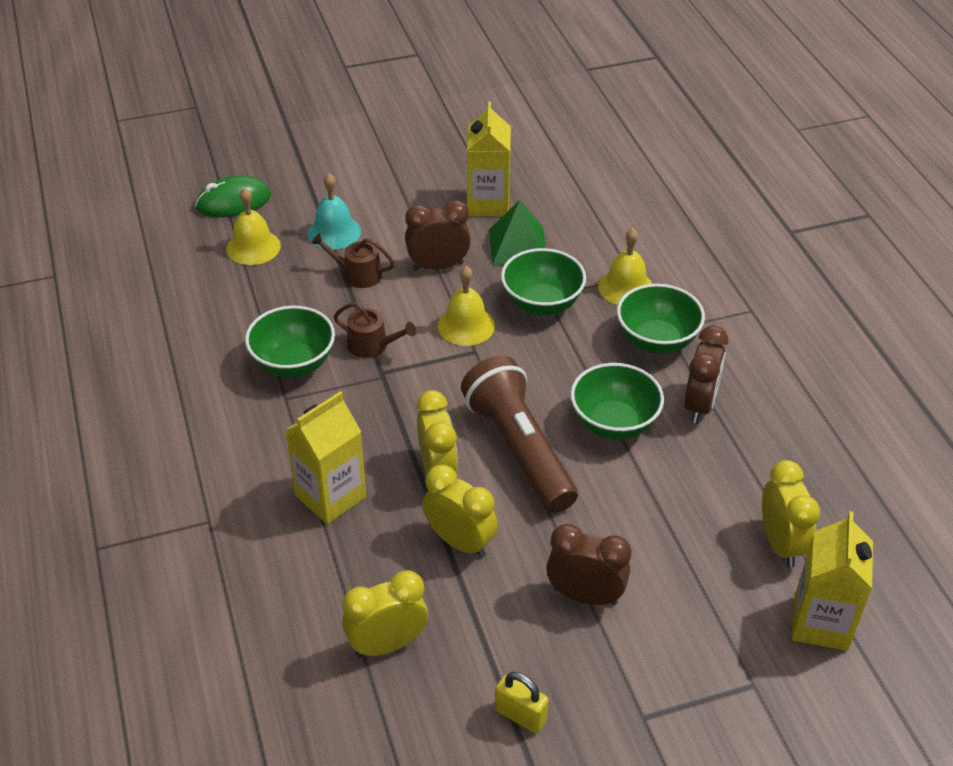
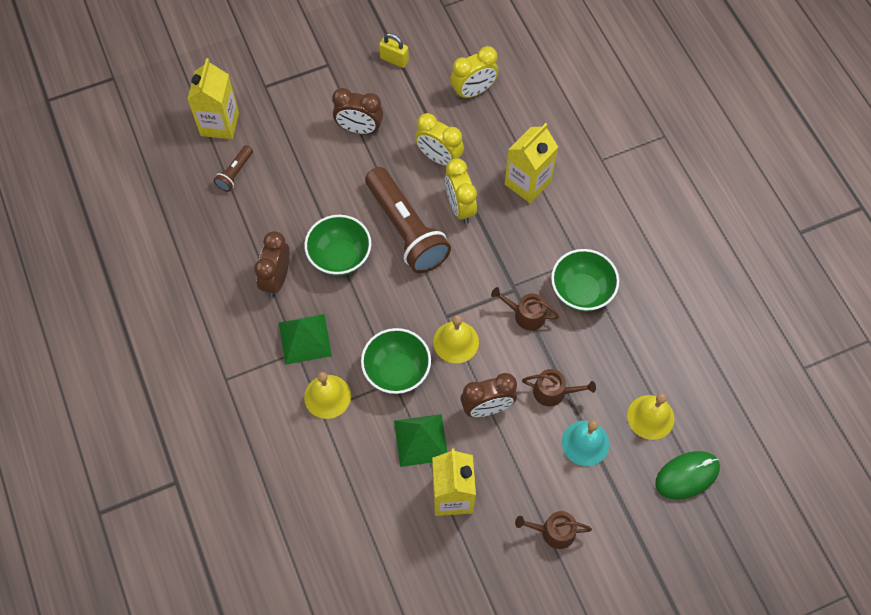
camera: 175 degrees right, 20 degrees up
green bowl [617,284,705,354] -> green pyramid [279,314,332,365]
yellow clock [762,460,820,567] -> brown flashlight [214,145,253,192]
none -> brown watering can [515,511,592,549]

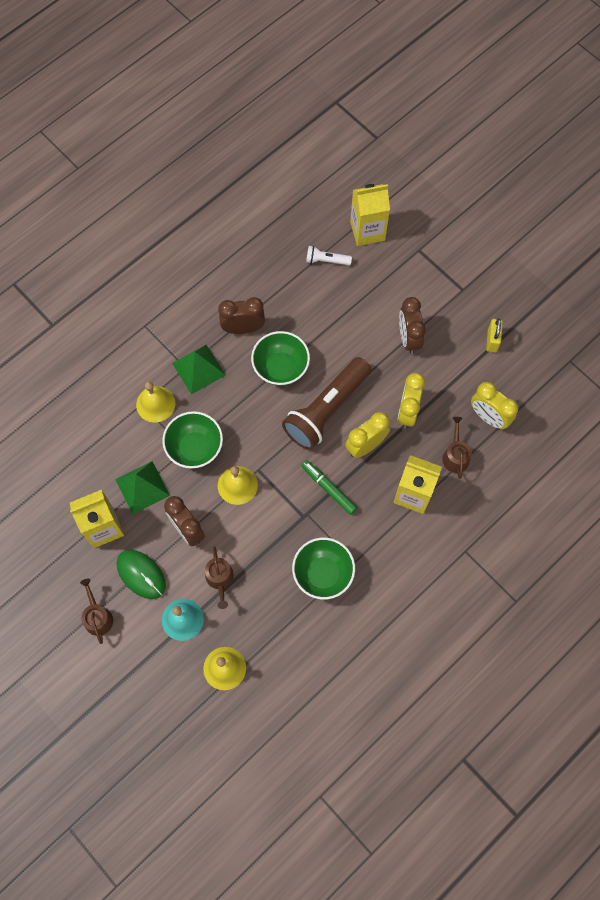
camera: 70 degrees right, 5 degrees up
brown flashlight [214,145,253,192] -> white flashlight [306,246,352,265]
brown watering can [491,287,559,331] -> brown watering can moved to [442,417,472,479]
green mouse [655,451,720,499] -> green mouse moved to [117,550,166,599]
none -> green marker [301,460,357,515]

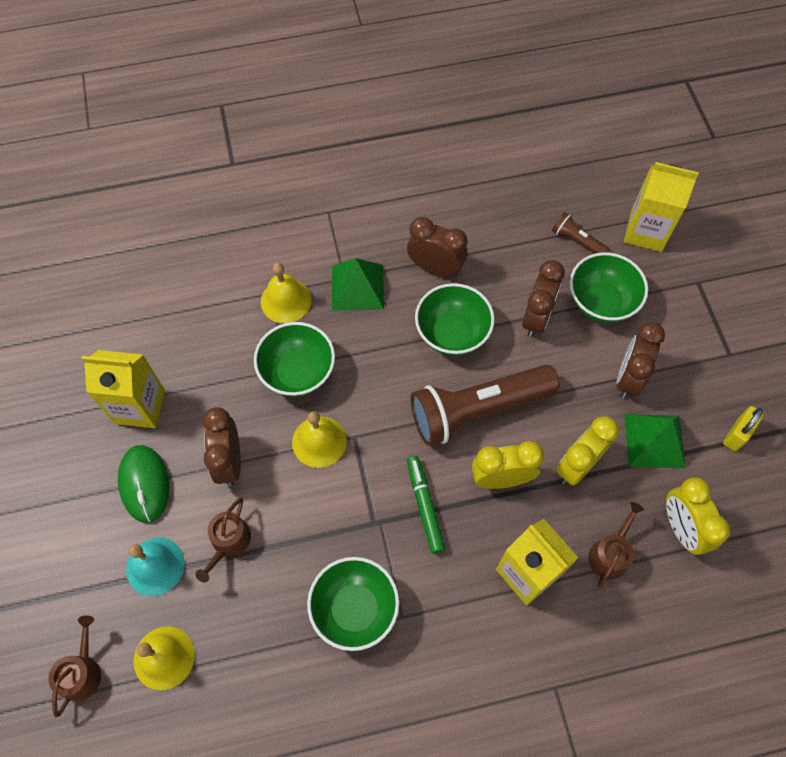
camera: 30 degrees right, 5 degrees down
brown watering can [80,579,113,644] -> brown watering can moved to [48,615,101,717]
green pyramid [115,461,170,514] -> green pyramid moved to [624,414,686,469]
white flashlight [306,246,352,265] -> brown flashlight [552,212,610,254]
none -> brown clock [522,260,565,338]
none -> green bowl [570,252,648,323]

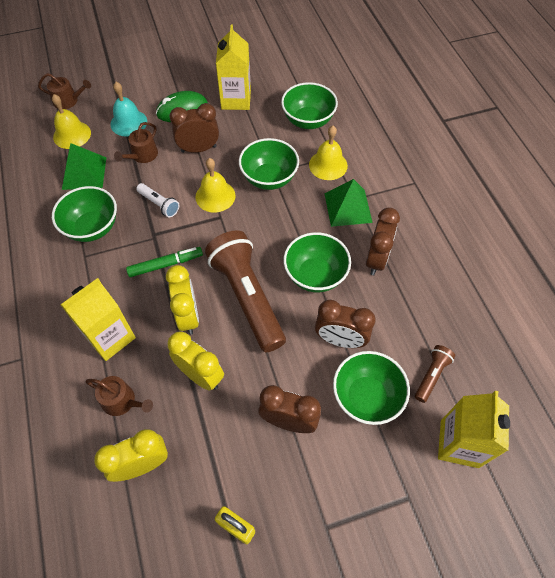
camera: 85 degrees right, 5 degrees down
brown watering can [195,498,251,582] -> brown watering can turned 75 degrees counterclockwise [114,122,158,163]
green pyramid [624,414,686,469] -> green pyramid moved to [62,143,106,190]
none -> white flashlight [136,183,179,217]
none -> green bowl [281,82,338,129]

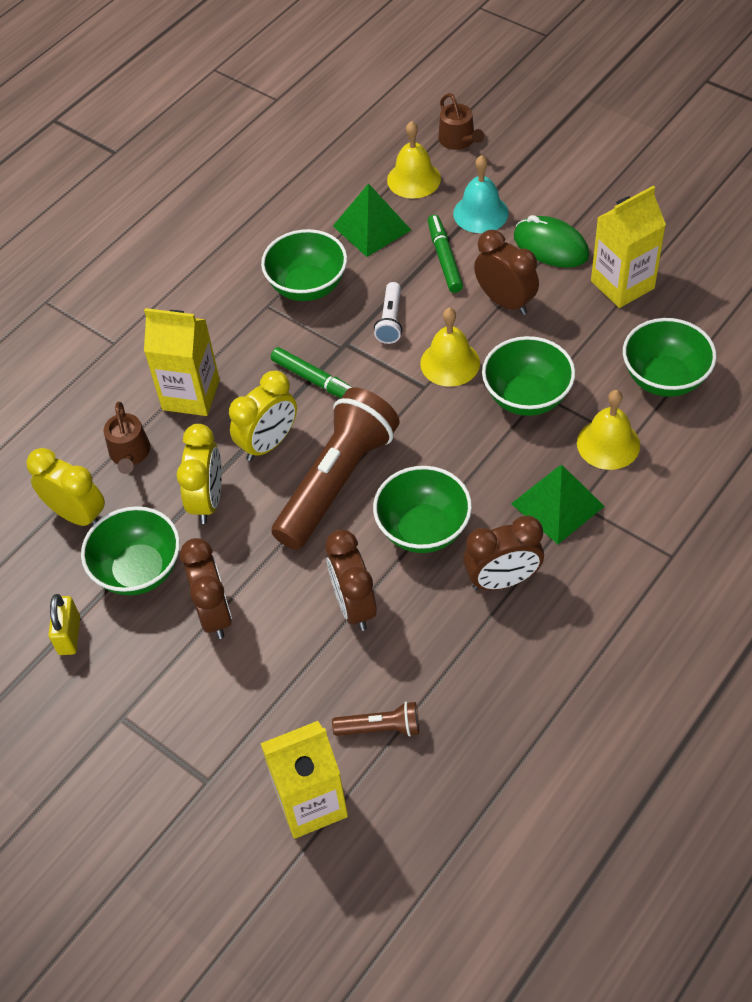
camera: 60 degrees right, 5 degrees down
brown watering can [114,122,158,163] -> green marker [428,215,463,293]
green bowl [333,351,410,425] -> green bowl moved to [81,506,180,595]

